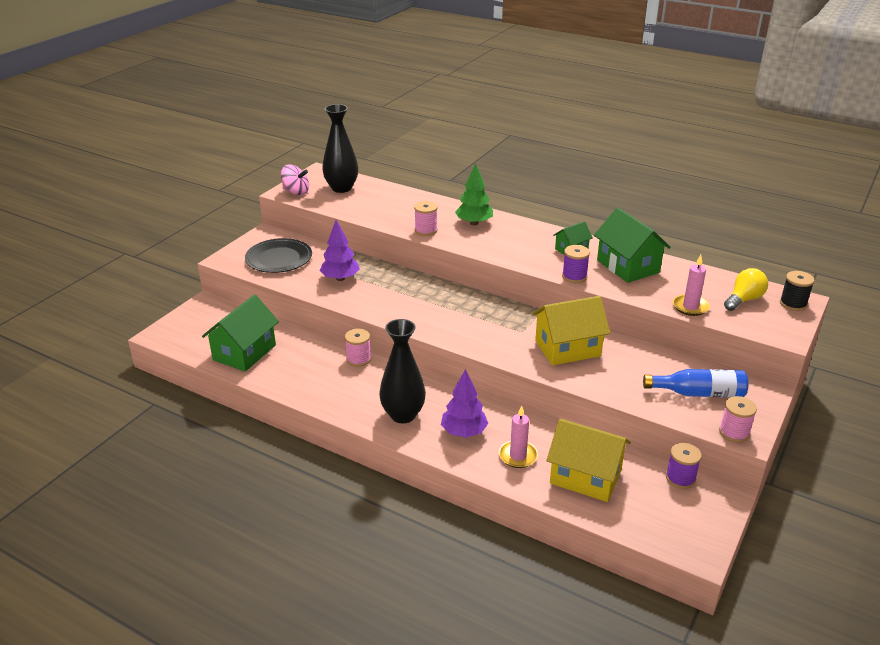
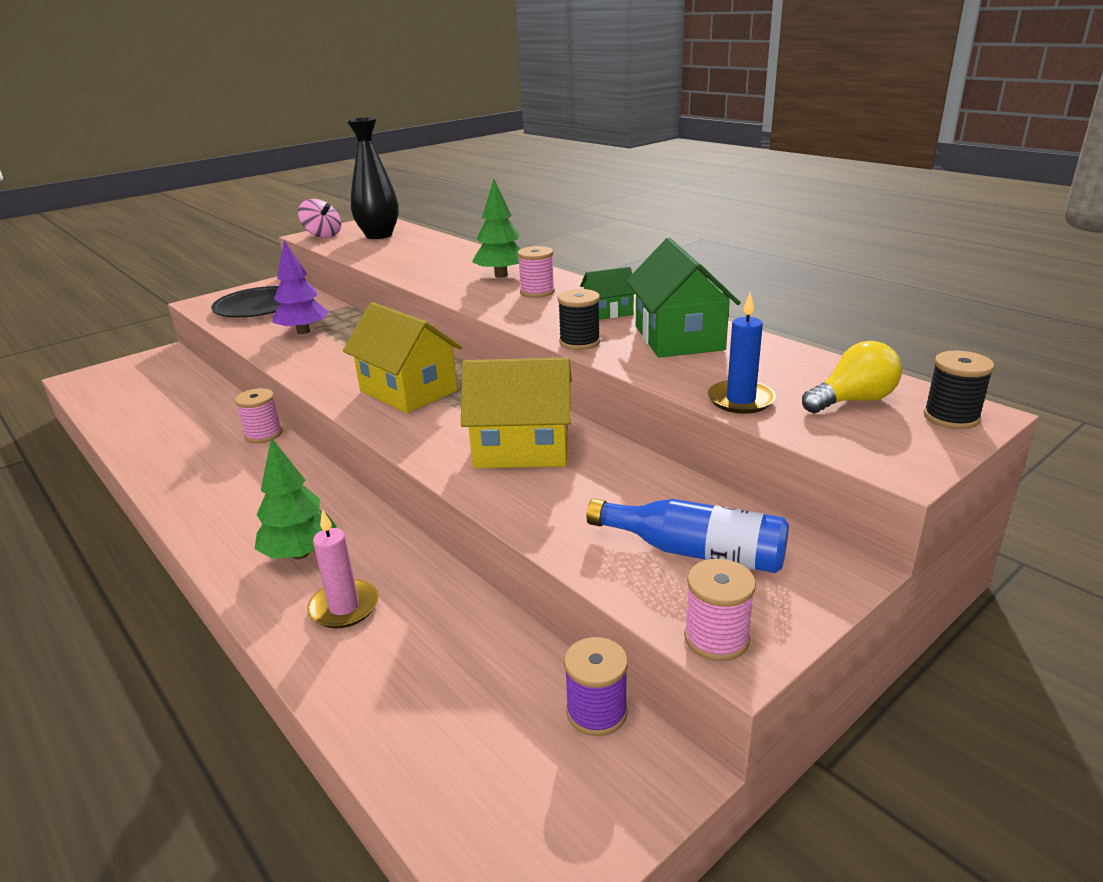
camera: 20 degrees right, 5 degrees down
green house [202,294,279,371] -> none
black vase [379,319,426,423] -> none
pink spool [414,201,438,236] -> pink spool moved to [517,246,555,298]
purple tree [441,369,488,438] -> green tree [255,437,337,559]
yellow house [546,419,631,502] -> yellow house moved to [343,302,463,413]
purple spool [562,245,590,283] -> black spool [558,289,600,350]
pink candle [673,255,710,316] -> blue candle [708,293,776,414]

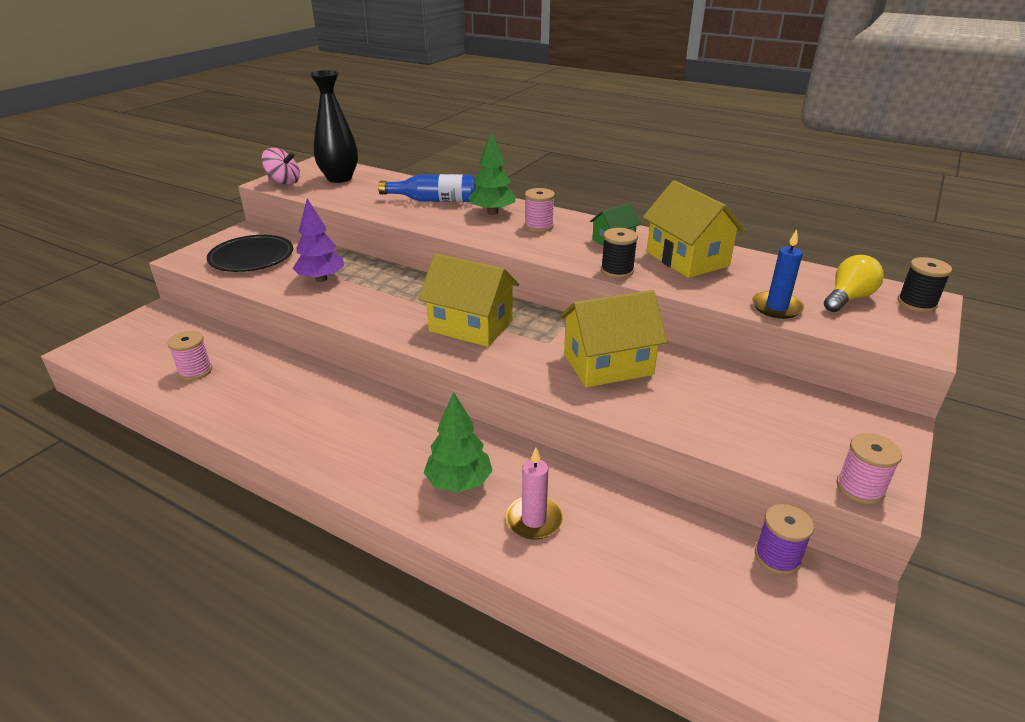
camera: 20 degrees left, 5 degrees up
pink spool [235,388,282,443] -> pink spool moved to [167,331,212,381]
blue bottle [587,499,789,573] -> blue bottle moved to [378,174,476,202]
green house [626,238,741,358] -> yellow house [643,180,745,278]

